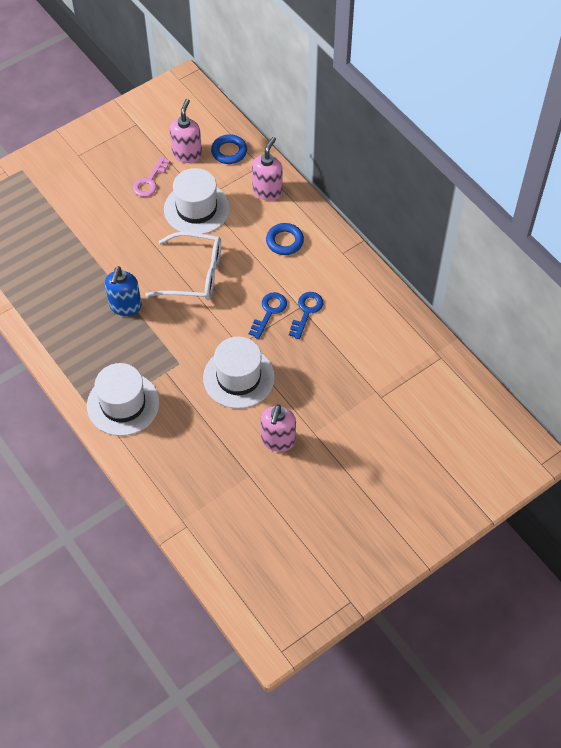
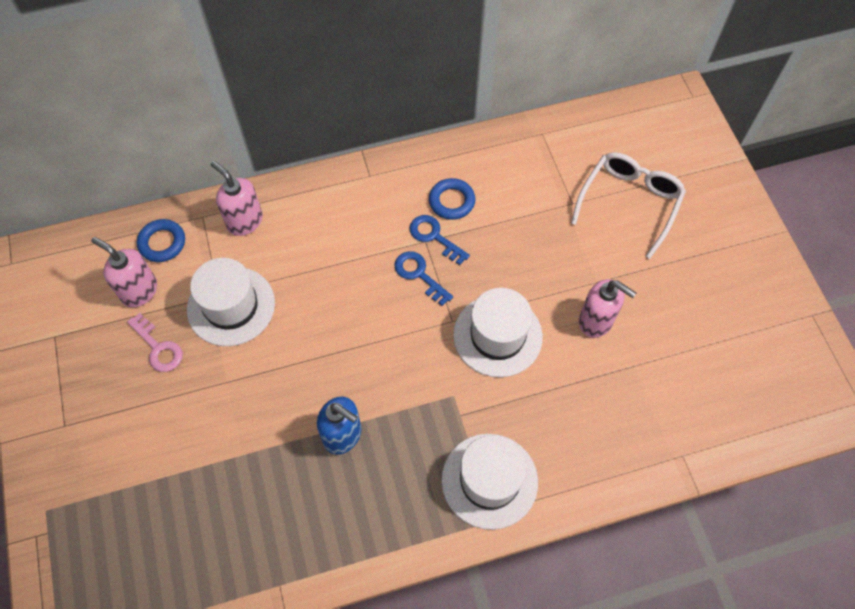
camera: 70 degrees left, 5 degrees up
white glasses [145,232,221,300] -> white glasses moved to [571,152,686,259]
blue ring [266,223,304,255] -> blue ring moved to [429,178,475,220]

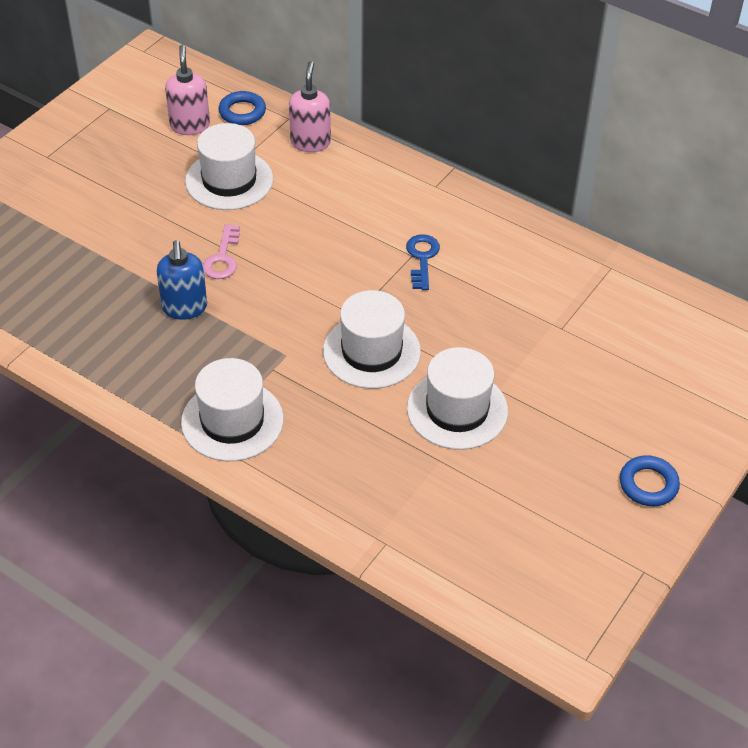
camera: 50 degrees right, 15 degrees down
pink key [127,313,183,372] -> pink key moved to [203,224,240,279]
blue key [394,251,453,306] -> none
blue ring [429,178,475,220] -> blue ring moved to [620,455,680,506]
white glasses [571,152,686,259] -> none
pink soap dispenser [579,279,636,338] -> white hat [407,347,508,450]

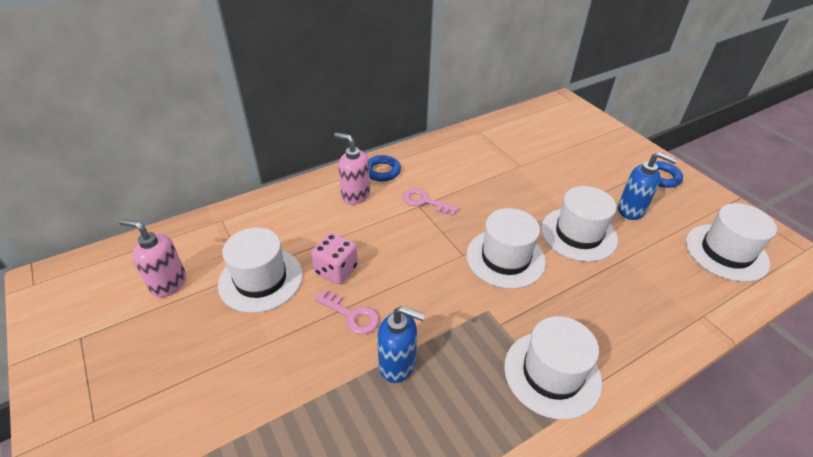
camera: 65 degrees left, 5 degrees down
blue ring [218,91,266,125] -> blue ring moved to [368,155,401,181]
pink soap dispenser [289,61,331,152] -> pink soap dispenser moved to [334,133,370,205]
blue key [406,234,440,290] -> pink key [403,188,459,216]
none -> pink dice [311,233,358,284]
none -> blue soap dispenser [618,152,678,220]
none -> white hat [686,203,777,282]

